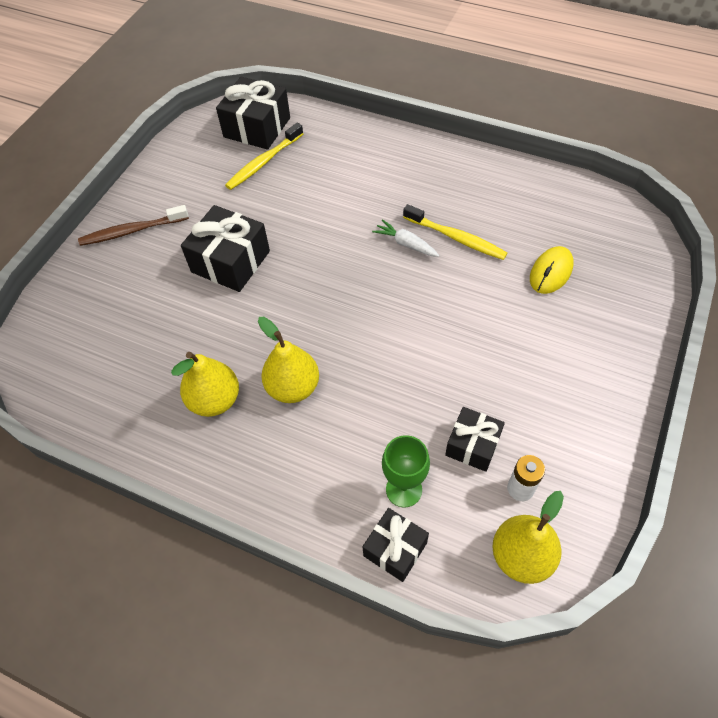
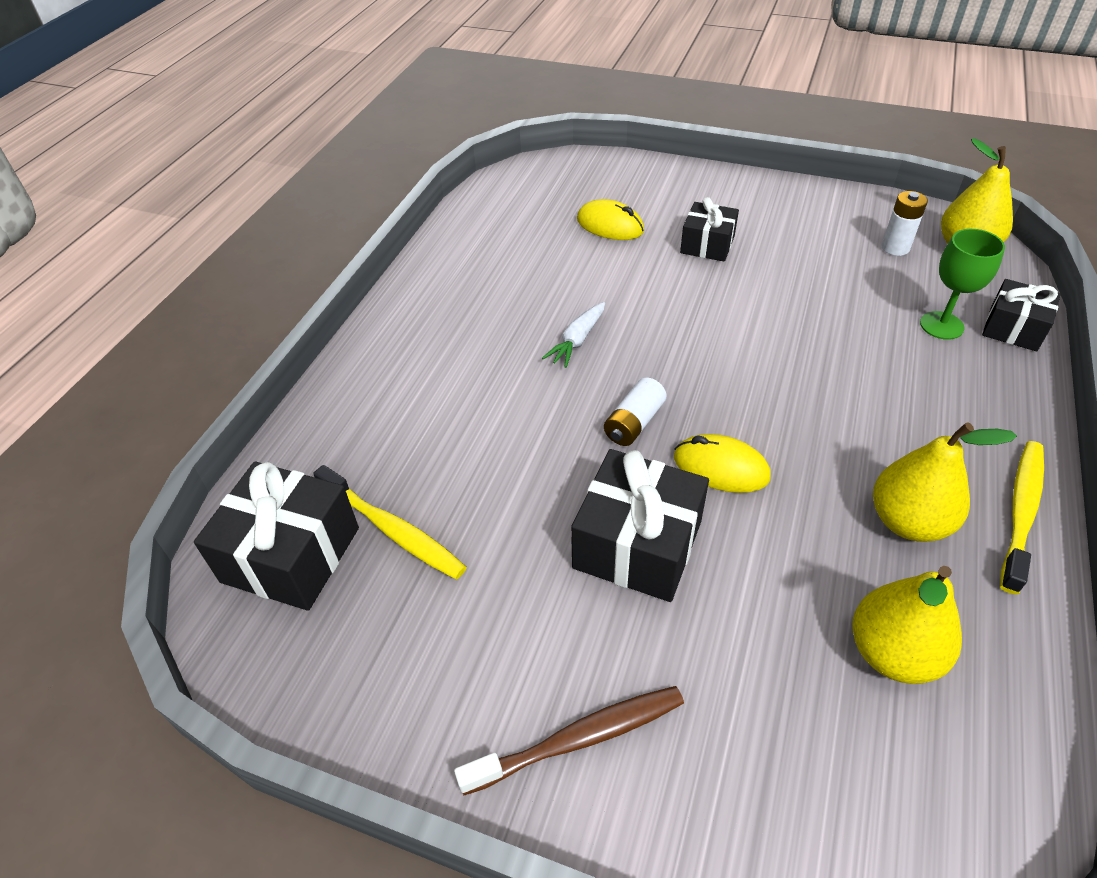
camera: 95 degrees left, 10 degrees down
brown toothbrush [78,205,189,246] -> brown toothbrush turned 90 degrees counterclockwise [454,686,684,796]
yellow pear [258,317,319,403] -> yellow pear moved to [852,566,962,684]
yellow toothbrush [403,204,507,260] -> yellow toothbrush moved to [1000,441,1044,594]
black gift [445,407,505,472] -> black gift moved to [680,197,739,262]
none -> white battery [604,378,667,446]
none -> yellow mouse [674,434,771,493]

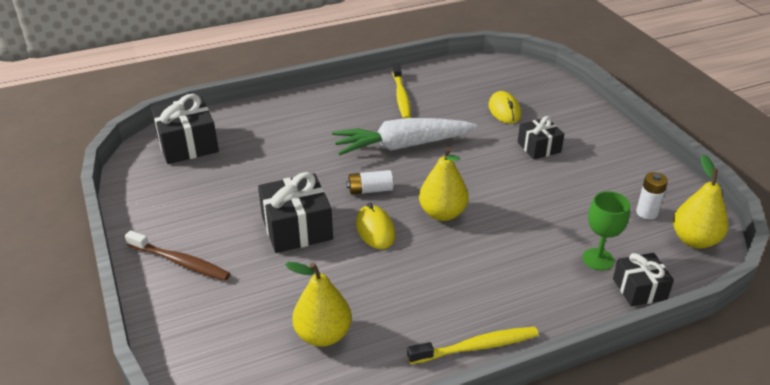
camera: 45 degrees right, 10 degrees down
yellow toothbrush [313,465,467,579] -> yellow toothbrush moved to [393,63,411,119]
white carrot [542,302,605,368] -> white carrot [332,118,477,156], size x2.24
yellow pear [873,422,1017,542] -> yellow pear moved to [419,147,469,221]

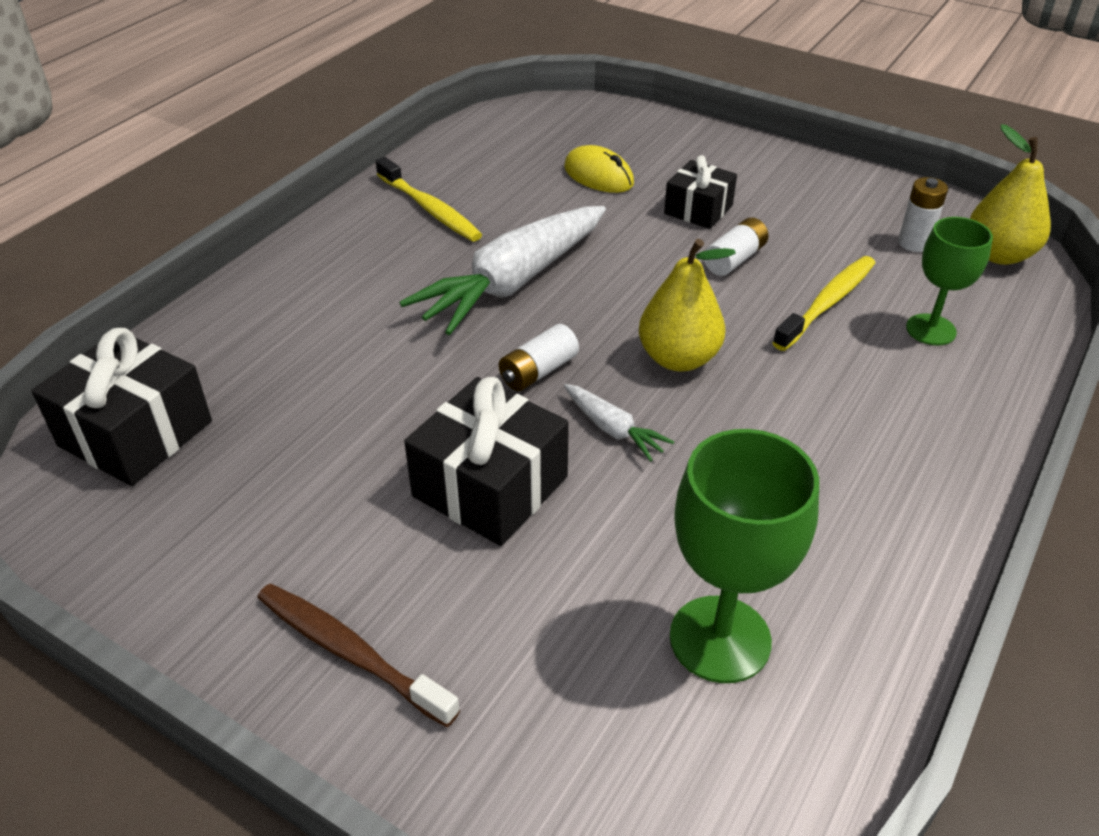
camera: 35 degrees left, 5 degrees up
brown toothbrush [125,231,231,281] -> brown toothbrush turned 135 degrees counterclockwise [257,583,460,727]
yellow pear [285,262,352,347] -> green goblet [670,429,819,683]
yellow mouse [356,203,396,249] -> white carrot [564,384,674,462]
yellow toothbrush [407,327,539,364] -> yellow toothbrush moved to [773,256,875,351]
black gift [613,253,674,306] -> none
none -> white battery [704,217,769,276]

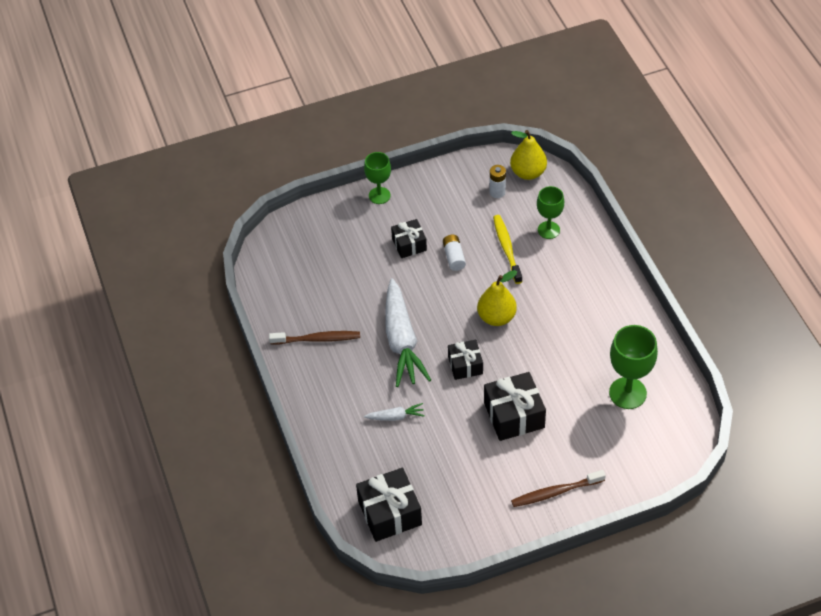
camera: 50 degrees left, 10 degrees up
yellow toothbrush [376,157,482,242] -> brown toothbrush [269,331,360,345]
white battery [499,324,579,391] -> black gift [448,340,483,380]
yellow mouse [564,145,634,193] -> none
white carrot [564,384,674,462] -> white carrot moved to [364,403,425,421]
none -> green goblet [364,152,391,204]

